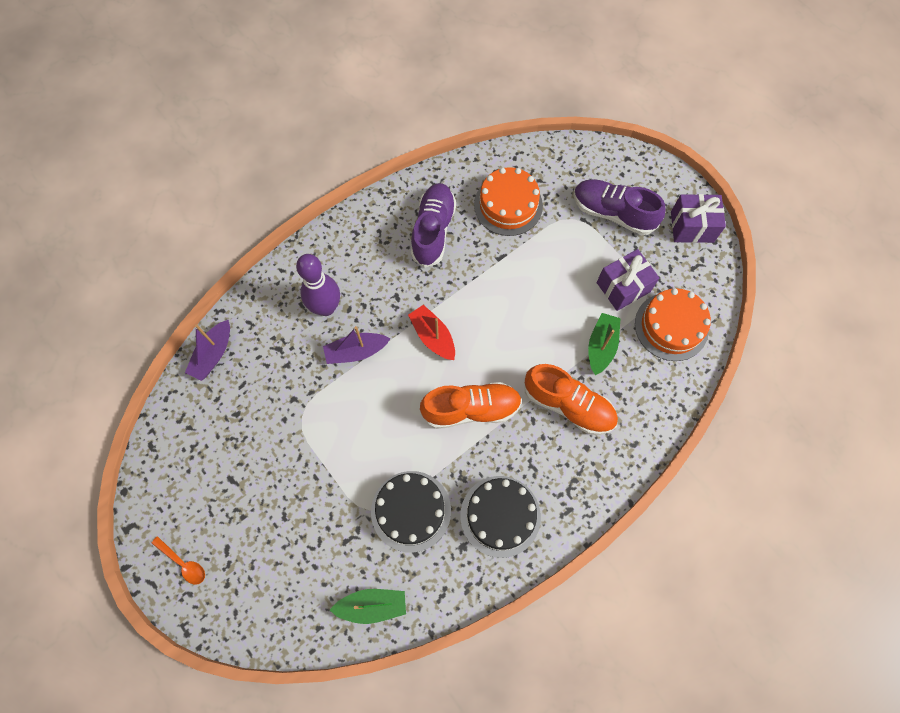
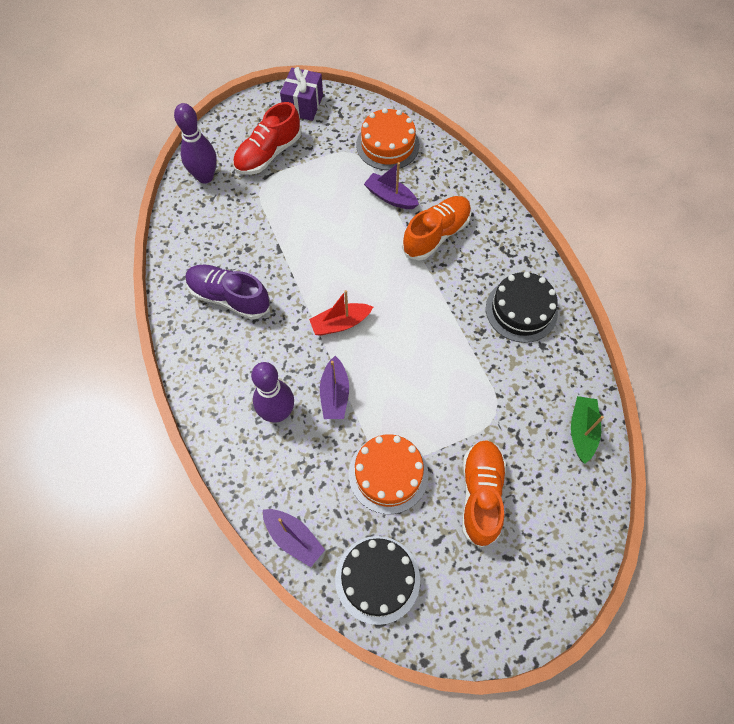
camera: 75 degrees left, 5 degrees down
orange spoon [152,536,205,584] -> none
black cake [371,471,451,553] -> black cake moved to [335,536,420,625]
orange shoe [420,382,522,429] -> orange shoe moved to [462,440,506,548]
orange cake [474,167,543,236] -> orange cake moved to [349,434,428,514]
purple shoe [574,180,665,235] -> red shoe [233,102,302,175]
green boat [588,313,621,375] -> purple boat [364,162,419,209]
purple gift [597,249,659,311] -> none
none -> purple bowling pin [174,103,217,184]

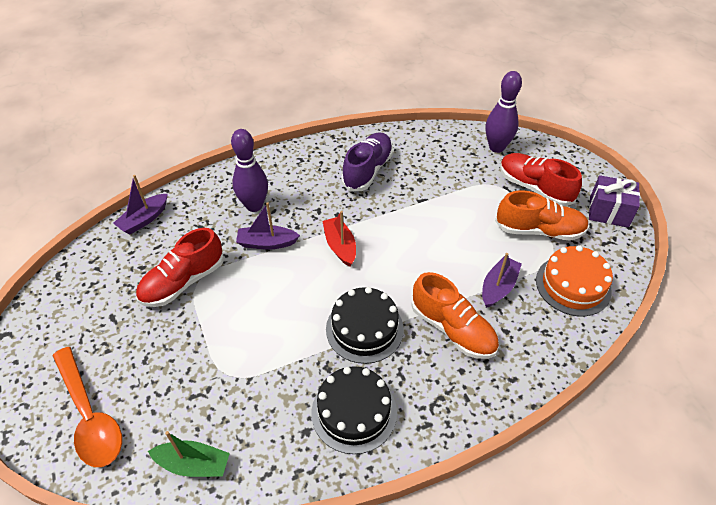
camera: 90 degrees right, 15 degrees down
black cake [335,536,420,625] -> black cake moved to [326,287,404,364]
orange cake [349,434,428,514] -> red shoe [136,228,224,307]
orange shoe [462,440,506,548] -> orange shoe moved to [495,191,589,241]
none -> orange spoon [53,347,122,467]

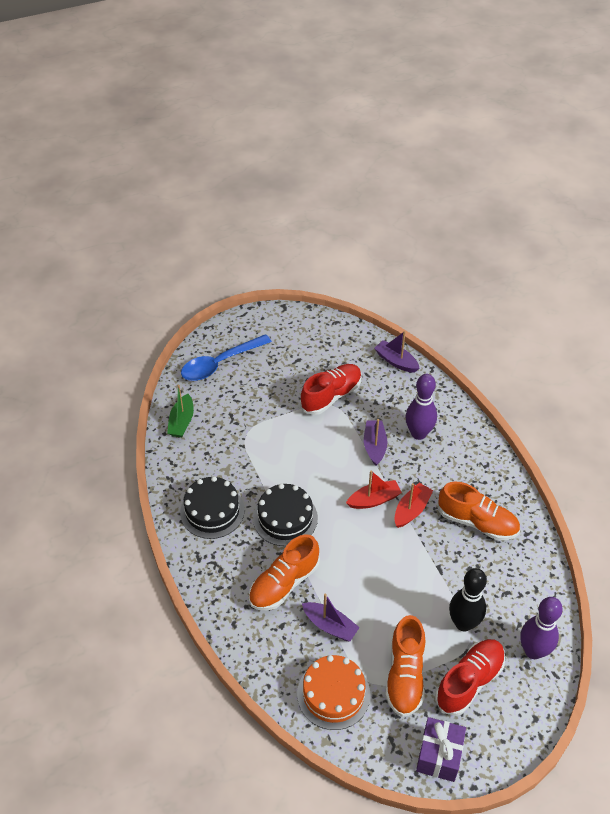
camera: 90 degrees right, 0 degrees up
orange spoon [53,347,122,467] -> blue spoon [181,334,272,381]
red shoe [136,228,224,307] -> red shoe turned 90 degrees clockwise [300,364,362,415]
purple shoe [341,132,393,192] -> orange shoe [438,481,520,540]
none -> red boat [395,483,433,528]
none -> black bowling pin [449,568,487,631]

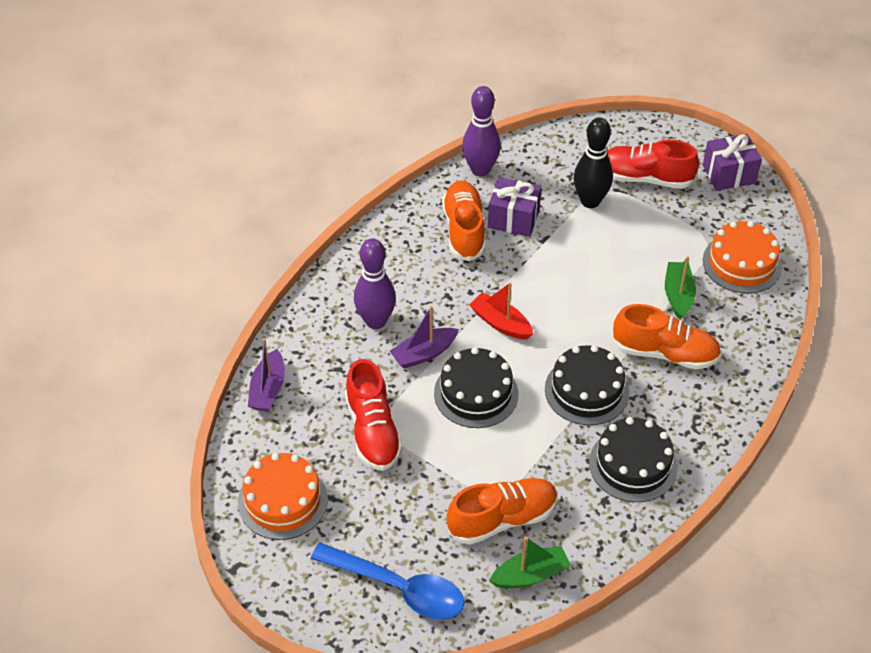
camera: 120 degrees left, 0 degrees up
red shoe [300,364,362,415] -> red shoe turned 120 degrees counterclockwise [345,359,403,471]
purple boat [302,593,360,642] -> green boat [665,256,696,320]
orange shoe [385,615,425,717] -> orange shoe moved to [447,478,558,545]
red boat [395,483,433,528] -> none
purple bowling pin [520,597,563,659] -> purple bowling pin moved to [462,86,501,177]
none -> orange cake [238,453,328,540]
none -> black cake [434,347,518,428]
none -> purple gift [488,177,541,237]

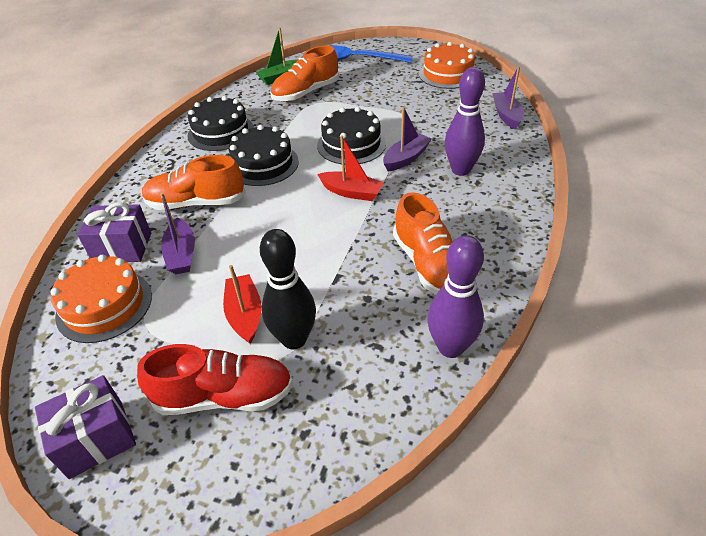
camera: 165 degrees right, 5 degrees down
red shoe [345,359,403,471] -> none
purple gift [488,177,541,237] -> purple gift moved to [77,203,151,262]
green boat [665,256,696,320] -> purple boat [160,193,195,274]
none -> red boat [223,265,262,344]

